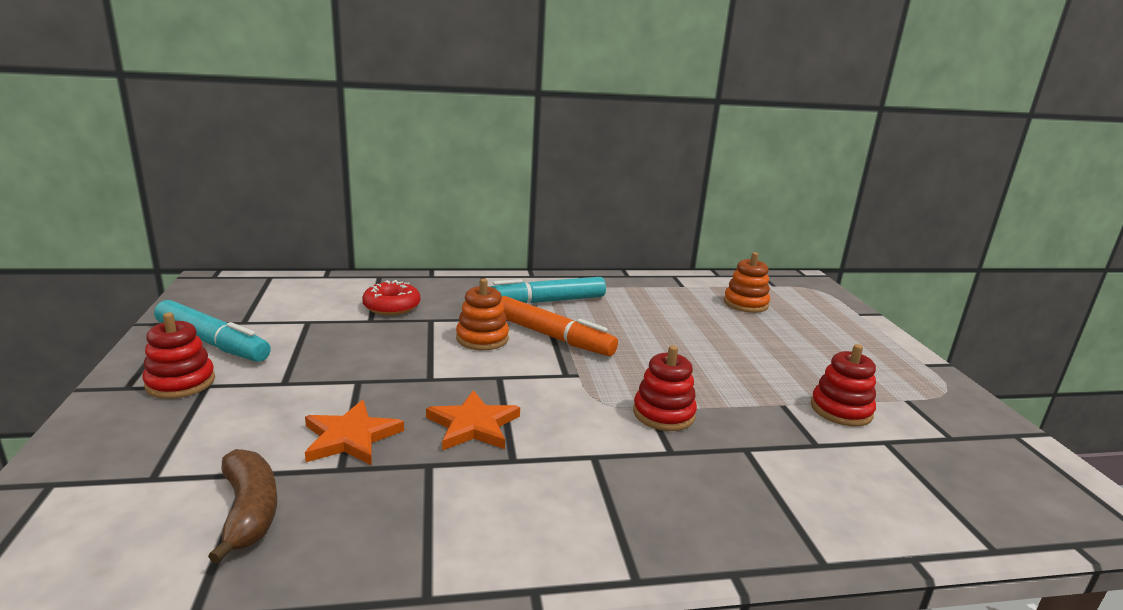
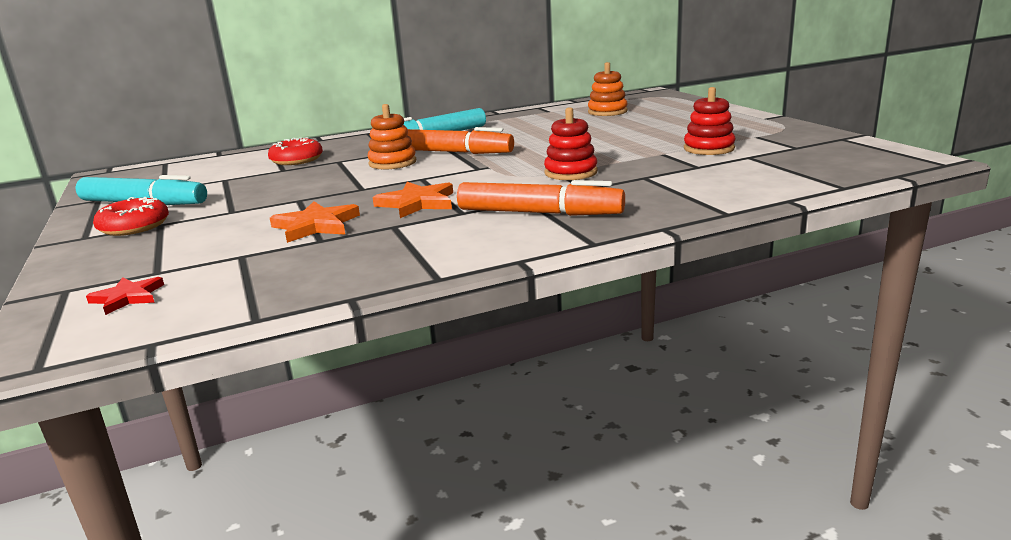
camera: 10 degrees left, 0 degrees up
red stacking toy [142,312,215,399] -> red donut [93,197,169,236]
brown banana [208,449,277,564] -> none
none -> red star [86,277,164,315]
none -> orange marker [457,180,625,216]

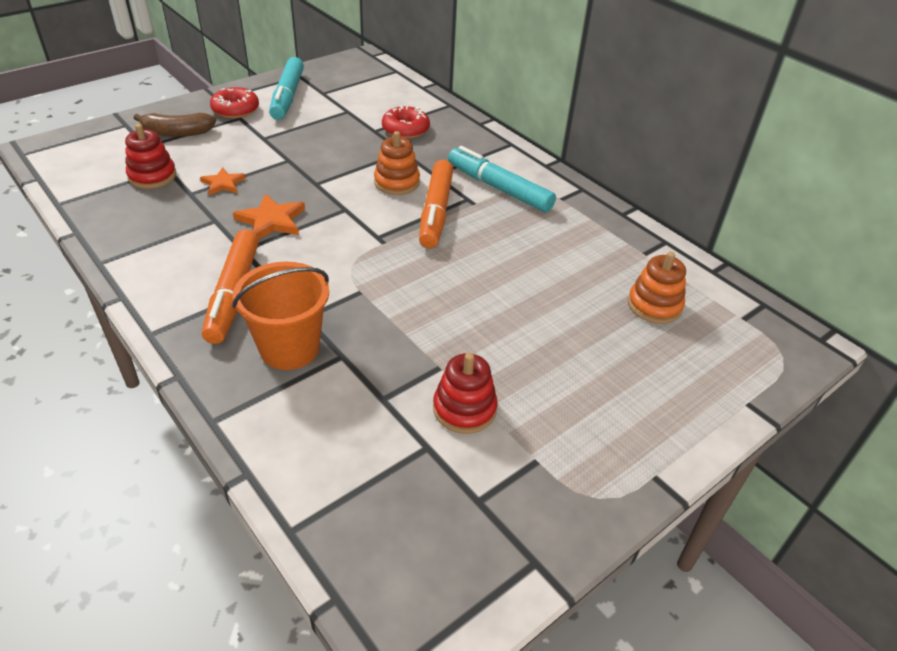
camera: 70 degrees right, 20 degrees up
red star [86,277,164,315] -> none
orange star [270,201,360,243] -> orange star [200,167,246,195], size x0.65
red stacking toy [544,107,598,180] -> red stacking toy moved to [125,124,176,189]
none -> brown banana [134,112,217,137]
none -> orange bucket [232,262,329,370]

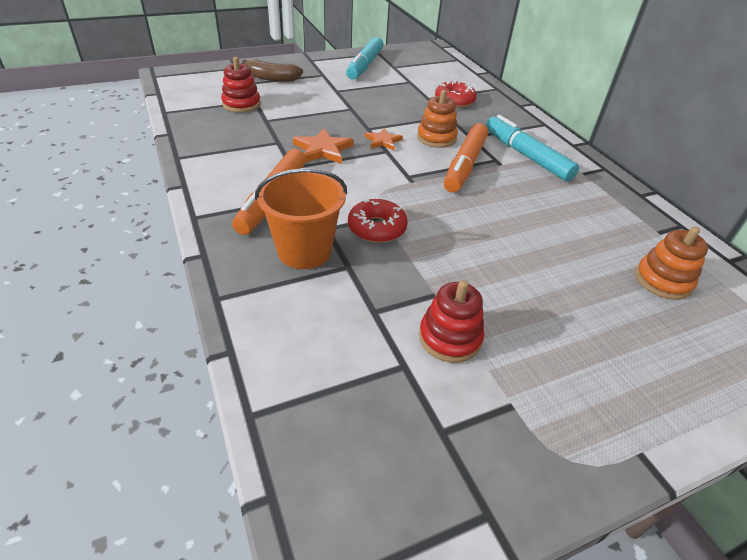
camera: 15 degrees right, 0 degrees up
orange star [200,167,246,195] -> orange star moved to [365,128,403,150]
red donut [210,87,259,118] -> red donut moved to [348,199,408,243]

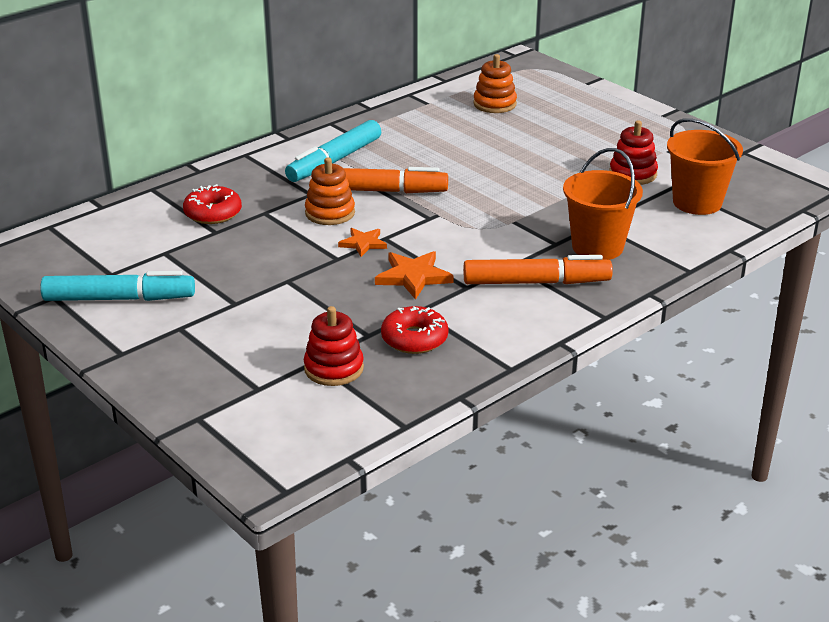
camera: 105 degrees left, 10 degrees down
brown banana [242,59,303,82] -> none
red donut [348,199,408,243] -> red donut moved to [381,306,448,354]
none -> orange bucket [667,118,743,215]

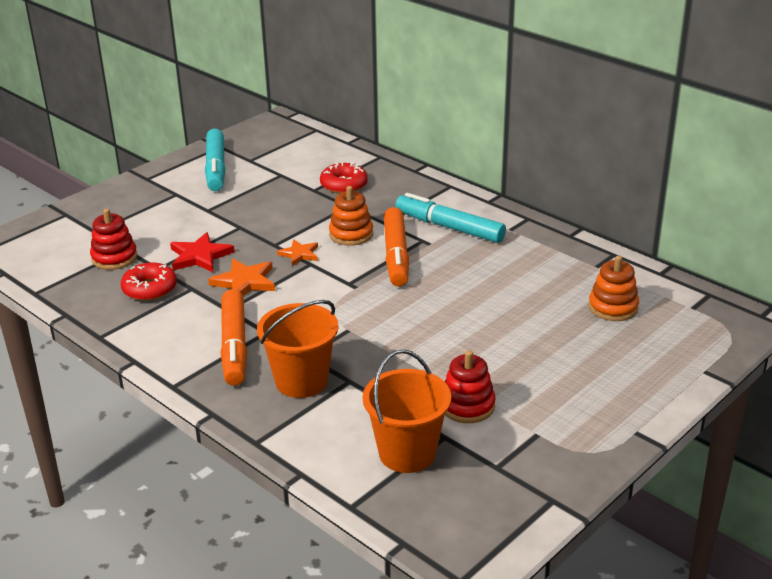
camera: 85 degrees right, 0 degrees up
none -> red star [170,232,235,272]

